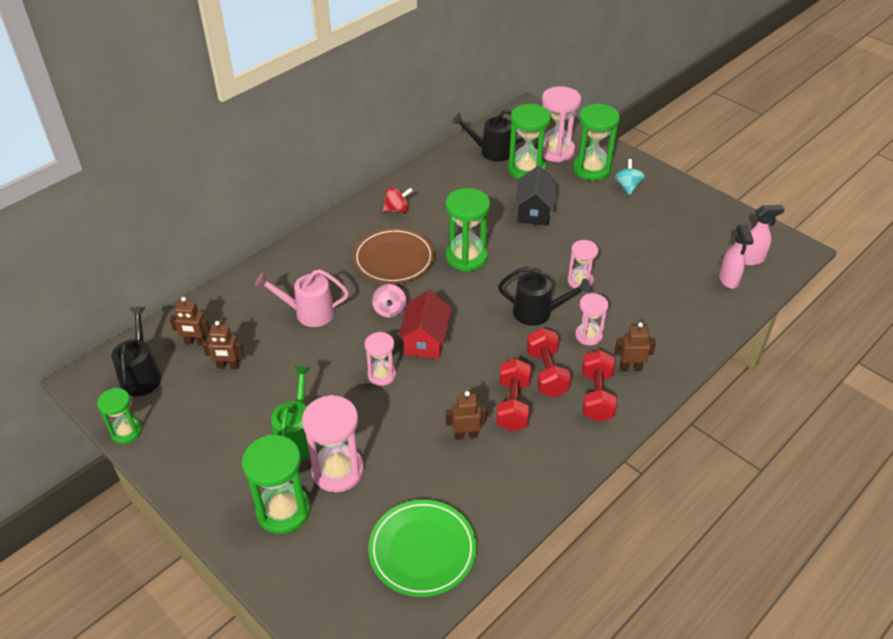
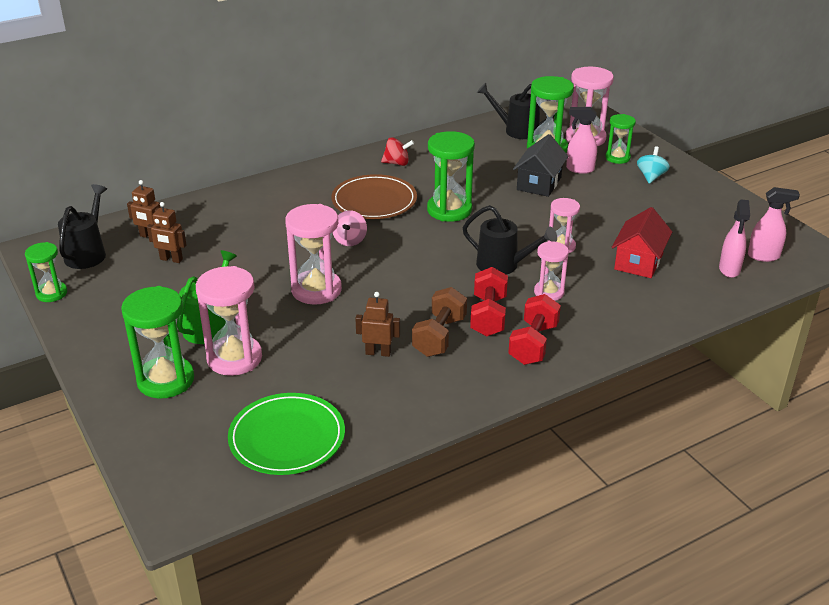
camera: 15 degrees right, 10 degrees down
pink watering can [255,269,349,327] -> none
pink hourglass [365,332,396,386] -> pink hourglass [285,204,342,305], size x1.67
red house [398,290,452,359] -> red house moved to [612,207,672,278]
red dumbbell [496,358,531,431] -> brown dumbbell [412,287,467,357]
green hourglass [573,103,620,181] -> green hourglass [605,114,636,164], size x0.60
brown robot [614,322,656,370] -> none
none -> pink spray bottle [566,107,597,174]

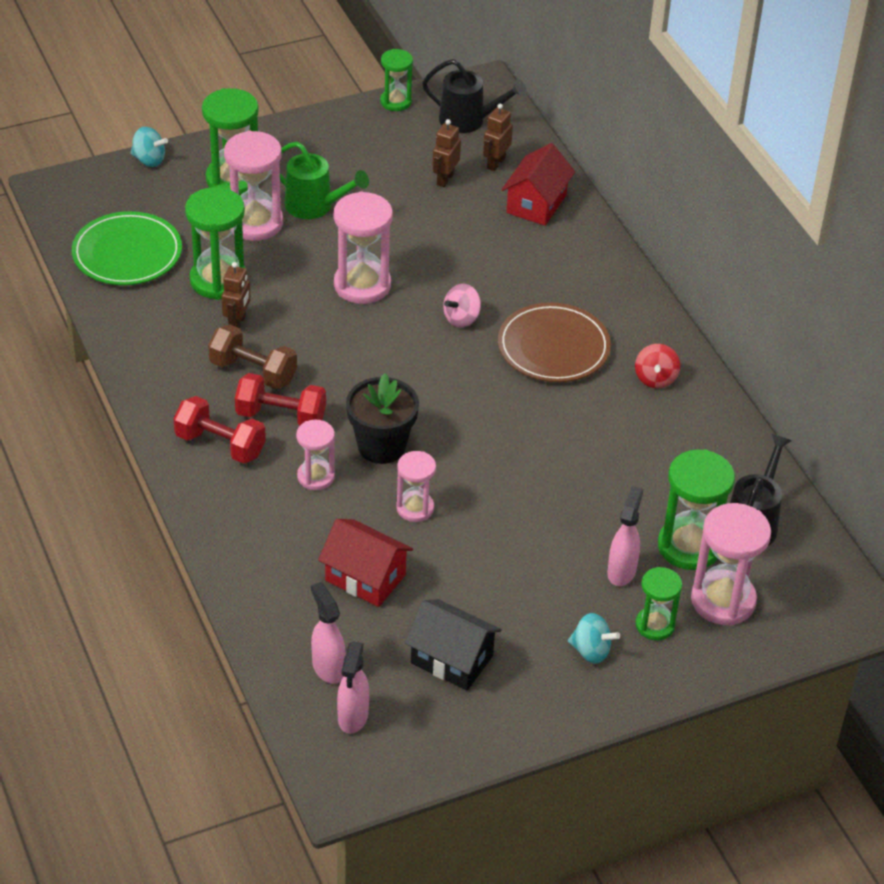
camera: 95 degrees right, 10 degrees up
pink spinning top [333,210,367,246] -> pink spinning top turned 60 degrees counterclockwise [443,284,481,328]
green hourglass [427,131,475,222] -> green hourglass moved to [185,187,245,300]
black watering can [463,205,557,275] -> black flower pot [346,373,419,464]
black house [513,134,568,197] -> black house moved to [405,599,502,690]
pink spray bottle [719,200,750,278] -> pink spray bottle turned 45 degrees clockwise [311,582,346,684]
none -> turquoise spinning top [130,127,168,167]
none -> red house [502,143,575,226]

